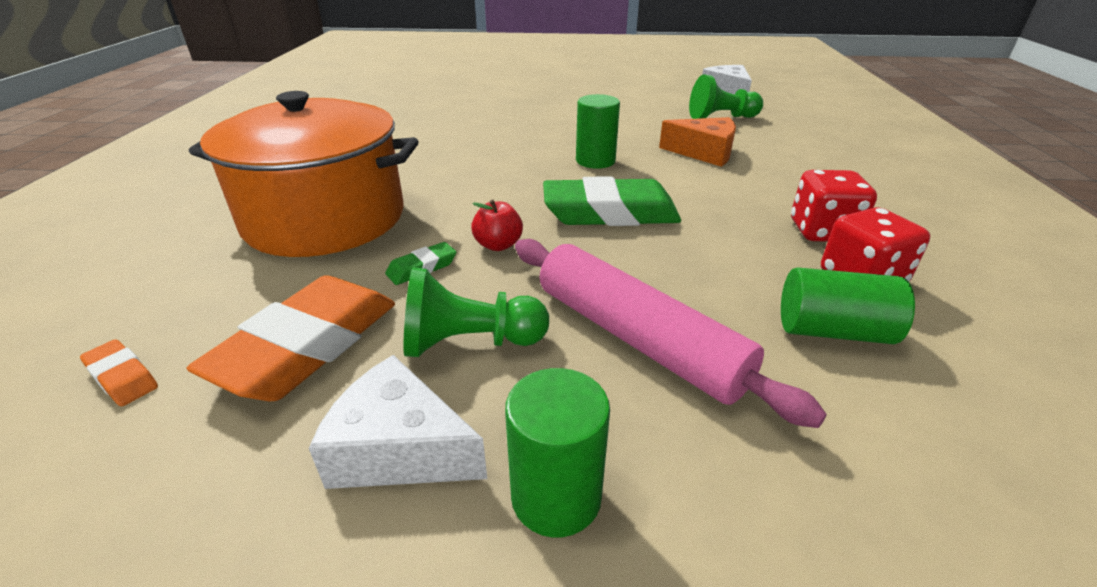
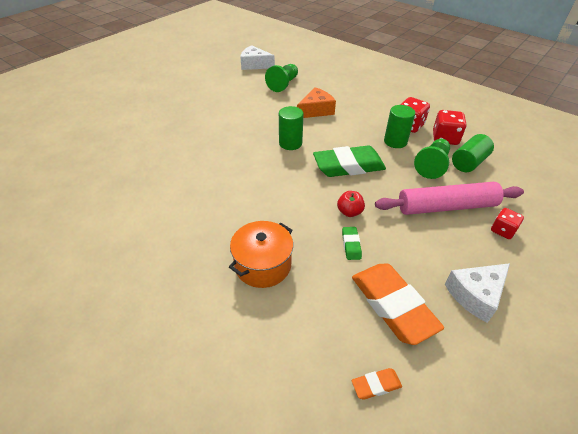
camera: 55 degrees left, 10 degrees up
orange pot [189,91,418,257] -> orange pot [229,221,293,288], size x0.56
green pawn [403,268,549,357] -> green pawn moved to [414,139,450,179]
green cylinder [505,368,610,538] -> green cylinder moved to [384,105,415,148]
green eraser [543,176,681,226] -> green eraser turned 45 degrees clockwise [313,146,386,177]
none -> red dice [491,208,524,239]

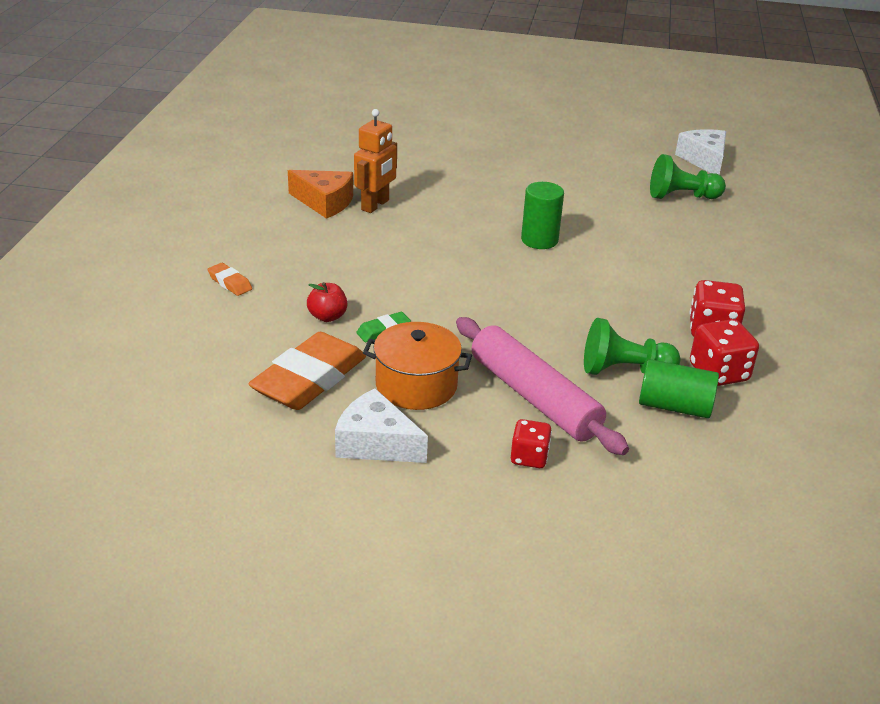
camera: 60 degrees right, 10 degrees down
orange pot [229,221,293,288] -> orange pot moved to [363,322,472,410]
orange cheese [297,87,336,118] -> orange cheese moved to [288,170,353,219]
green eraser [313,146,386,177] -> none
red apple [337,191,365,217] -> red apple moved to [307,282,347,322]
orange eraser [352,368,402,400] -> orange eraser moved to [207,263,252,296]
green cylinder [384,105,415,148] -> none
none -> orange robot [354,109,397,213]

